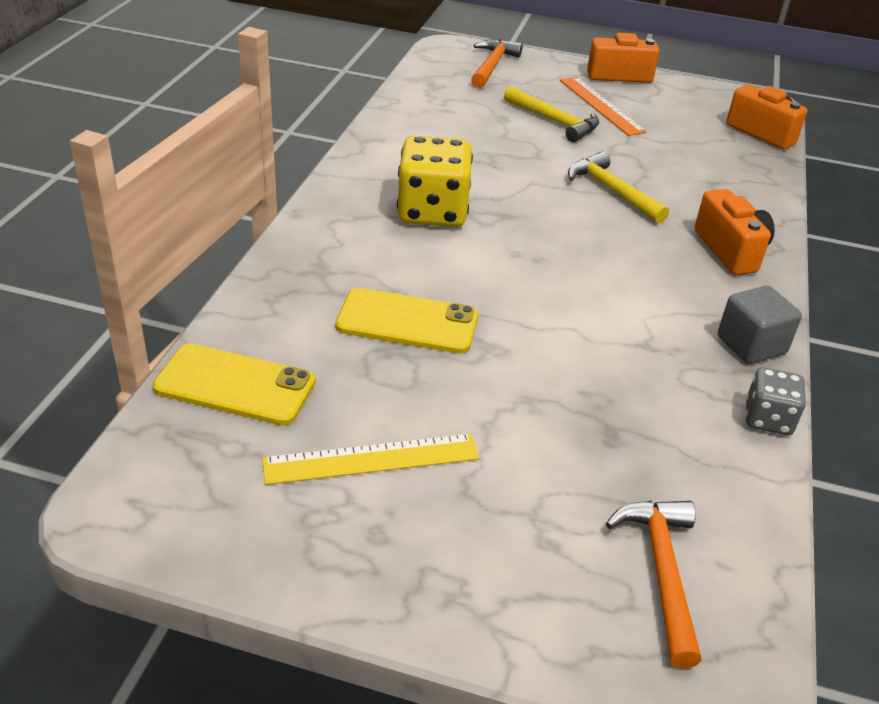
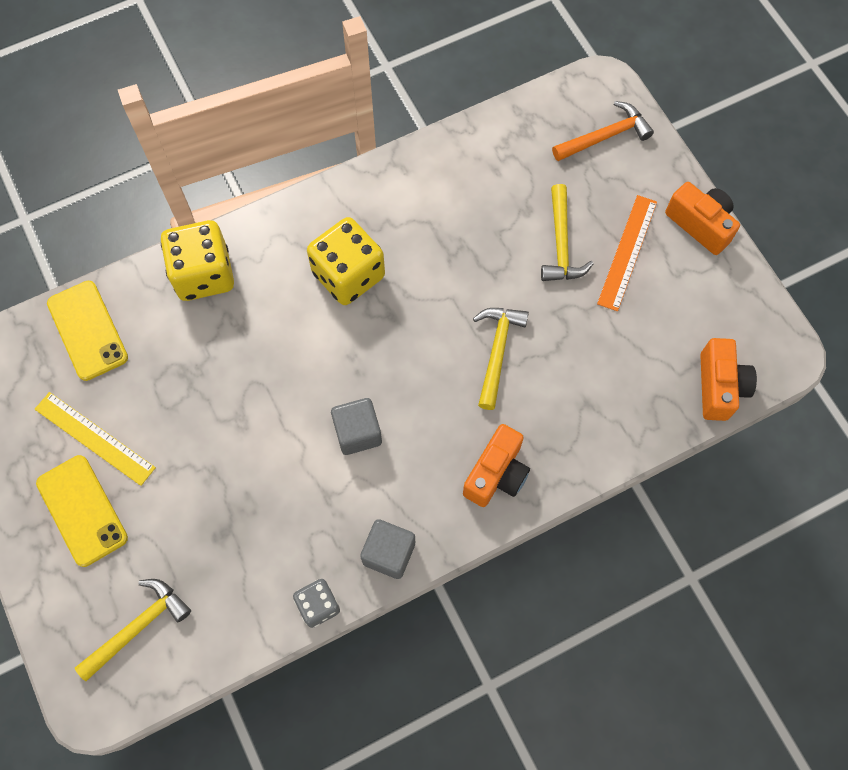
camera: 50 degrees right, 30 degrees up
yellow phone [335,288,478,353] -> yellow phone moved to [36,455,128,567]
orange hammer [606,501,702,668] -> yellow hammer [74,579,191,681]
none -> yellow dice [161,220,234,301]
none -> grey cube [331,398,382,455]

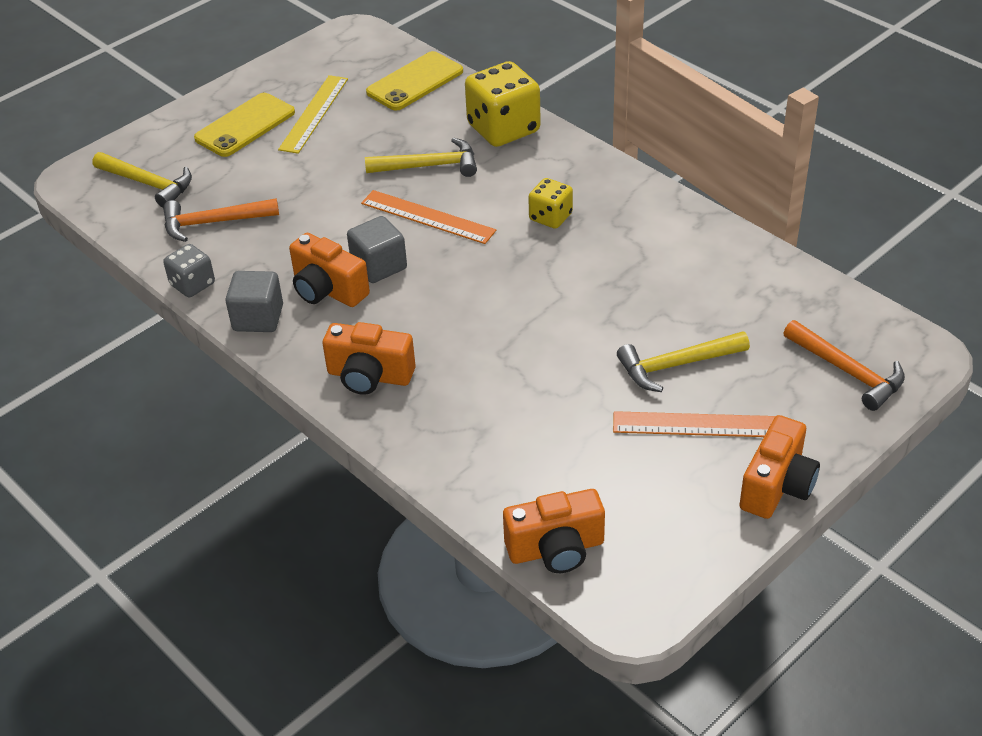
camera: 75 degrees right, 25 degrees down
yellow dice [307,217,385,305] -> yellow dice [528,178,573,229], size x0.55
yellow hammer [473,308,529,410] -> yellow hammer moved to [365,138,477,177]
none -> orange hammer [163,198,279,242]
none -> orange camera [289,233,370,307]
none -> orange ruler [361,190,496,244]

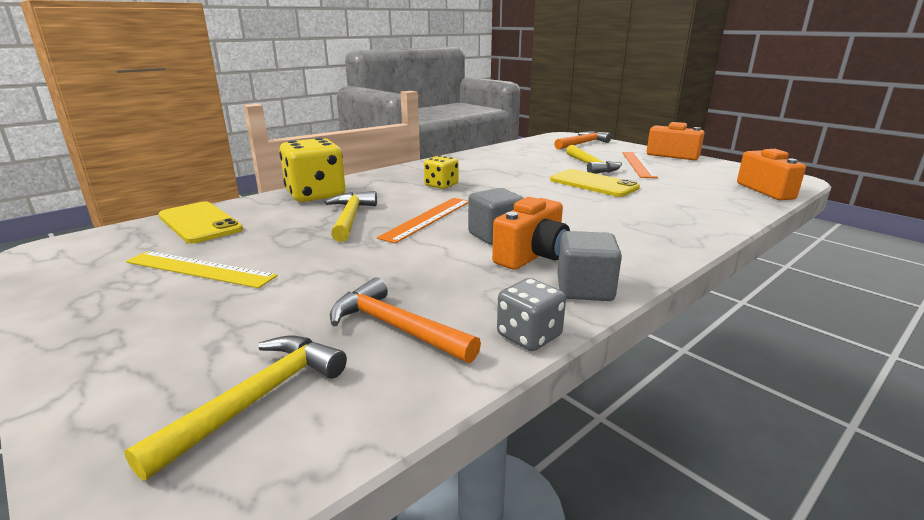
camera: 90 degrees left, 20 degrees down
orange hammer [163,198,279,242] -> orange hammer turned 135 degrees clockwise [330,277,481,363]
yellow phone [194,93,295,157] -> yellow phone moved to [550,169,640,197]
orange camera [323,322,415,395] -> none

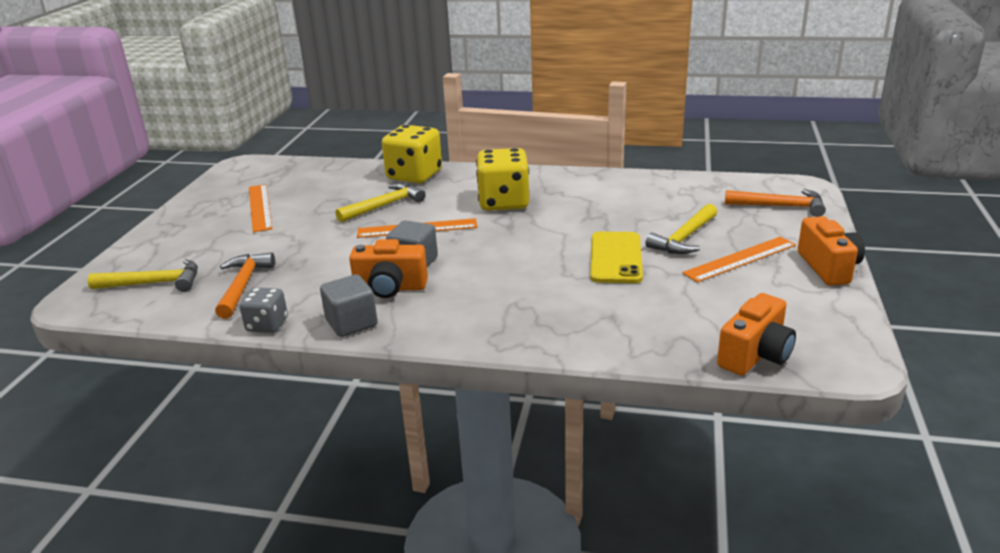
camera: 55 degrees right, 5 degrees up
yellow ruler [126,251,278,288] -> orange ruler [249,184,272,233]
yellow phone [158,201,243,243] -> none
yellow dice [424,155,459,189] -> yellow dice [476,148,529,211], size x1.80

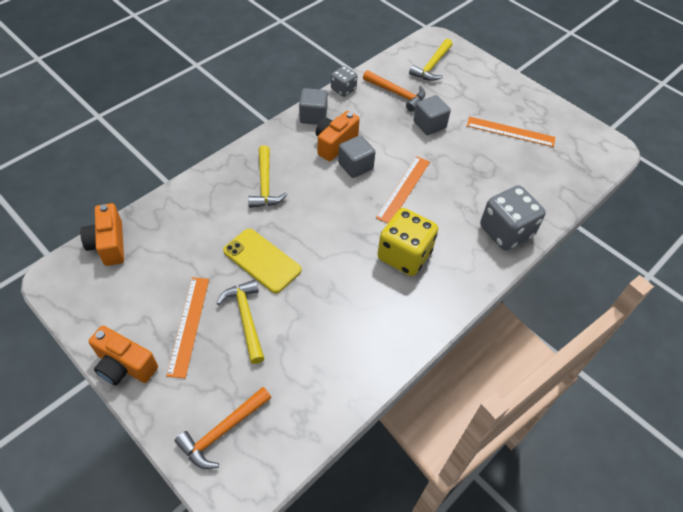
camera: 120 degrees right, 25 degrees up
yellow hammer [335,183,426,222] -> yellow hammer moved to [248,145,288,208]
yellow dice [382,125,442,183] -> grey dice [480,185,546,251]
none -> grey cube [414,95,451,135]

